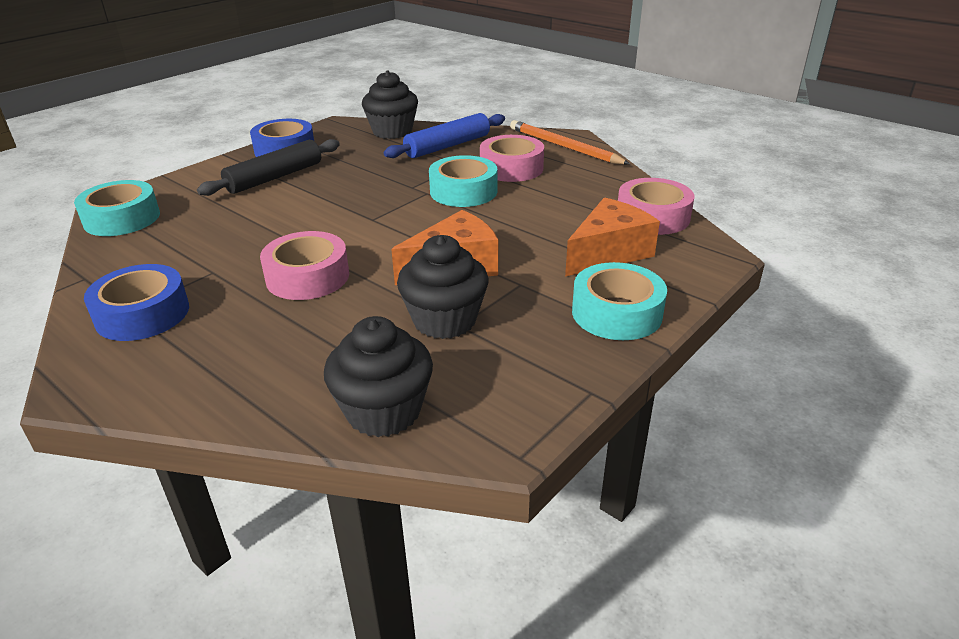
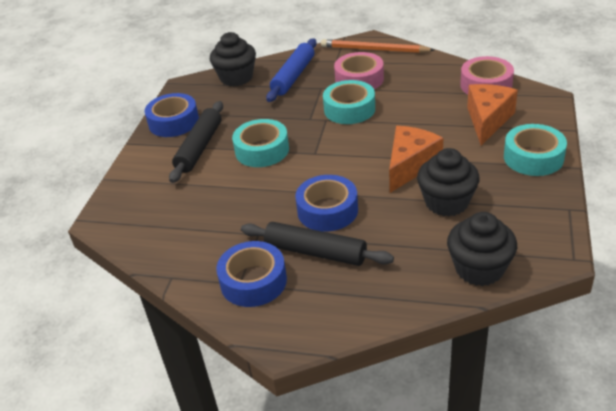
camera: 25 degrees left, 5 degrees up
turquoise tape [74,180,160,236] -> turquoise tape moved to [232,119,289,167]
pink tape [260,231,349,300] -> blue tape [295,175,358,232]
none -> black rolling pin [241,222,394,266]

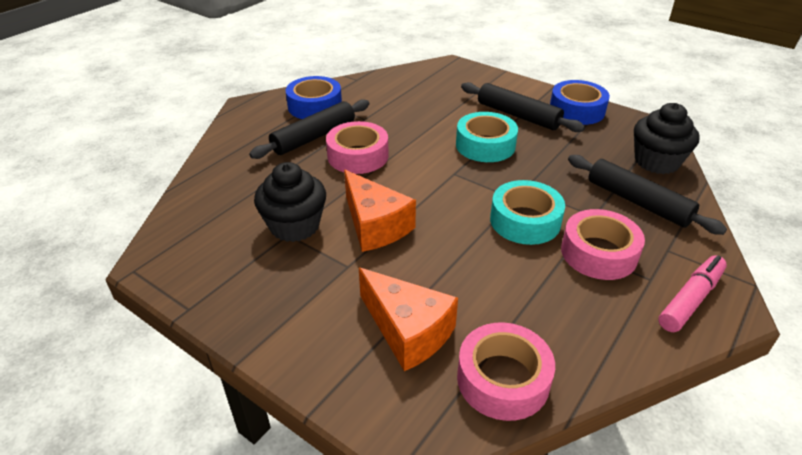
camera: 110 degrees right, 0 degrees up
blue rolling pin [266,38,317,102] -> black rolling pin [568,155,727,235]
blue tape [295,175,358,232] -> pink tape [326,121,389,174]
orange pencil [321,39,434,53] -> pink marker [658,255,727,332]
black cupcake [447,212,517,286] -> none
turquoise tape [504,124,567,176] -> none

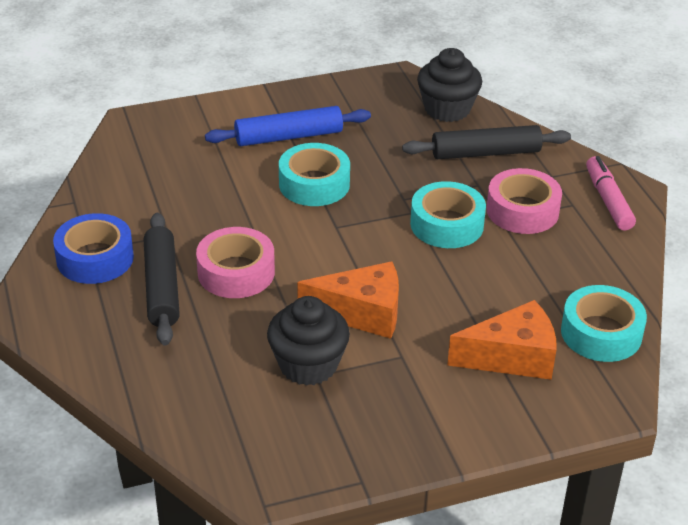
camera: 55 degrees left, 0 degrees up
pink tape [457,322,555,421] -> turquoise tape [561,285,647,362]
black rolling pin [461,82,585,132] -> blue rolling pin [205,106,371,146]
blue tape [550,80,610,125] -> none

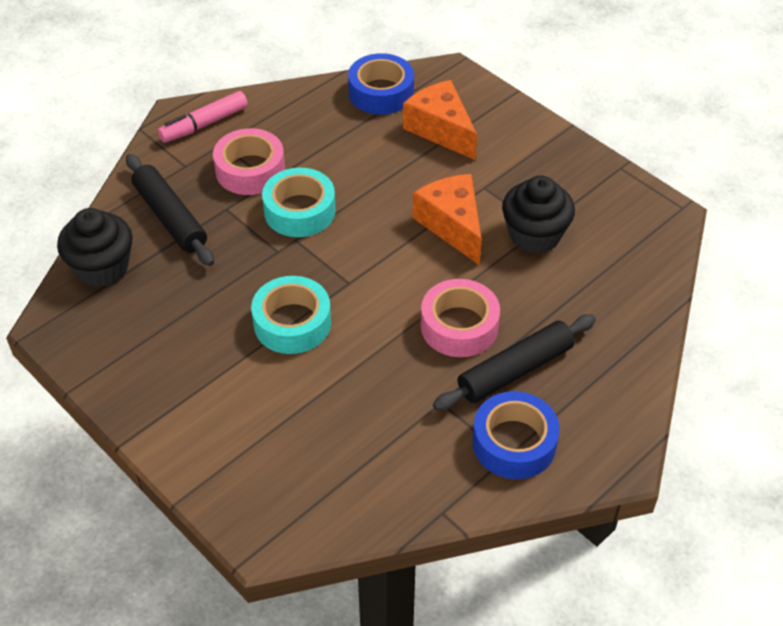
camera: 115 degrees left, 10 degrees up
blue rolling pin [205,106,371,146] -> none
turquoise tape [561,285,647,362] -> blue tape [348,53,414,115]

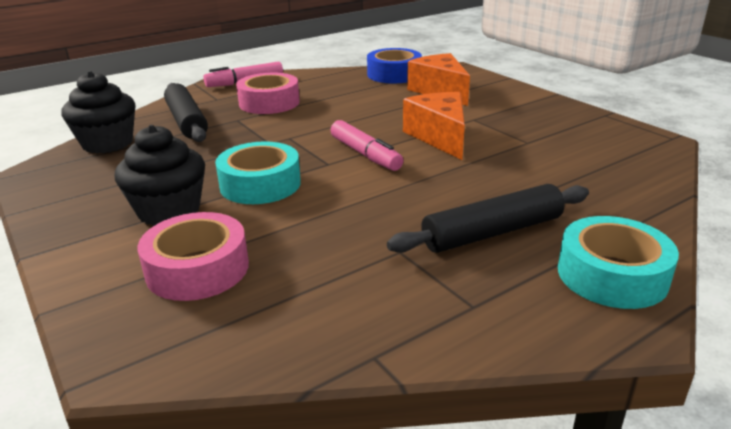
camera: 10 degrees right, 20 degrees down
turquoise tape [262,168,336,237] -> turquoise tape moved to [558,216,679,309]
pink tape [421,279,500,357] -> pink tape moved to [138,212,249,301]
blue tape [472,391,560,479] -> none
black cupcake [502,176,575,253] -> black cupcake moved to [114,125,205,226]
none -> pink marker [330,120,403,171]

